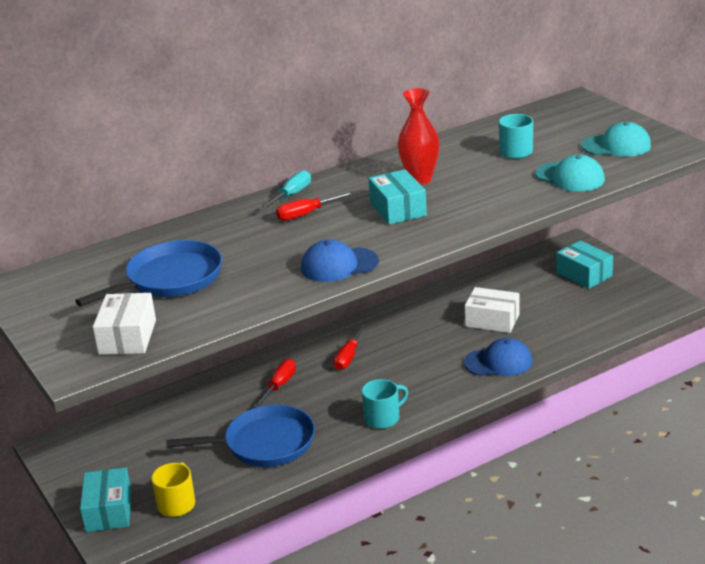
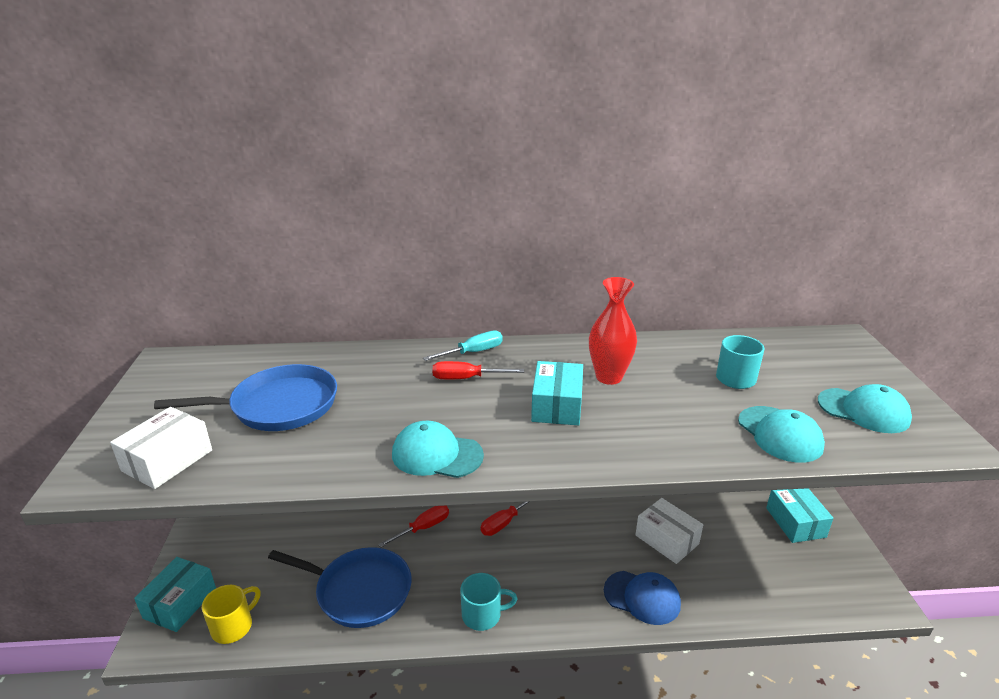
camera: 25 degrees right, 0 degrees up
blue cap [301,239,379,282] -> turquoise cap [392,421,484,478]

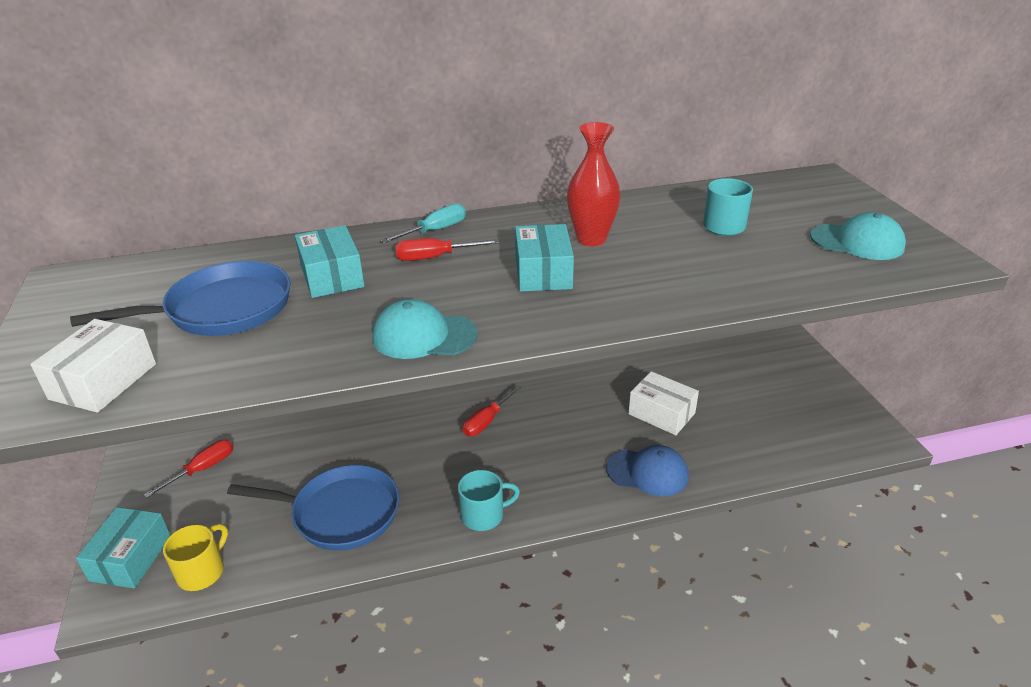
camera: 10 degrees left, 5 degrees up
red screwdriver [378,506,449,548] -> red screwdriver moved to [144,440,233,498]
turquoise cap [738,406,825,463] -> none
turquoise box [766,488,833,543] -> turquoise box moved to [295,225,365,298]

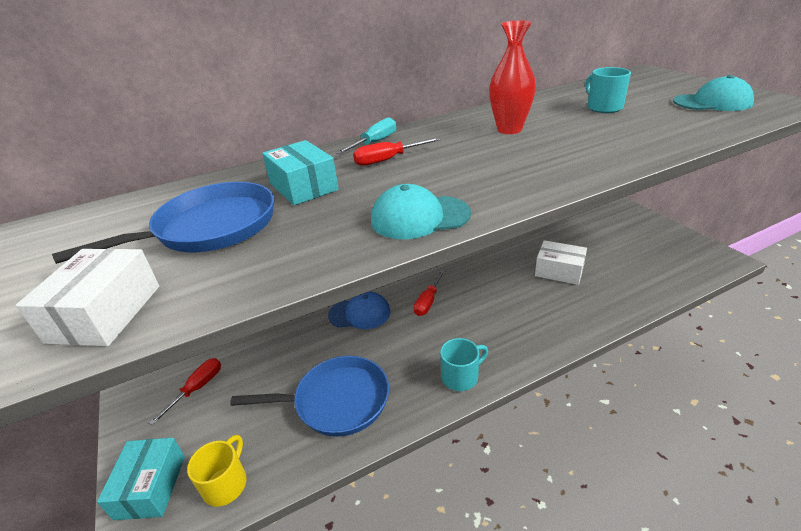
camera: 10 degrees left, 0 degrees up
turquoise box [515,224,574,292] -> none
blue cap [607,445,689,496] -> blue cap moved to [328,292,391,329]

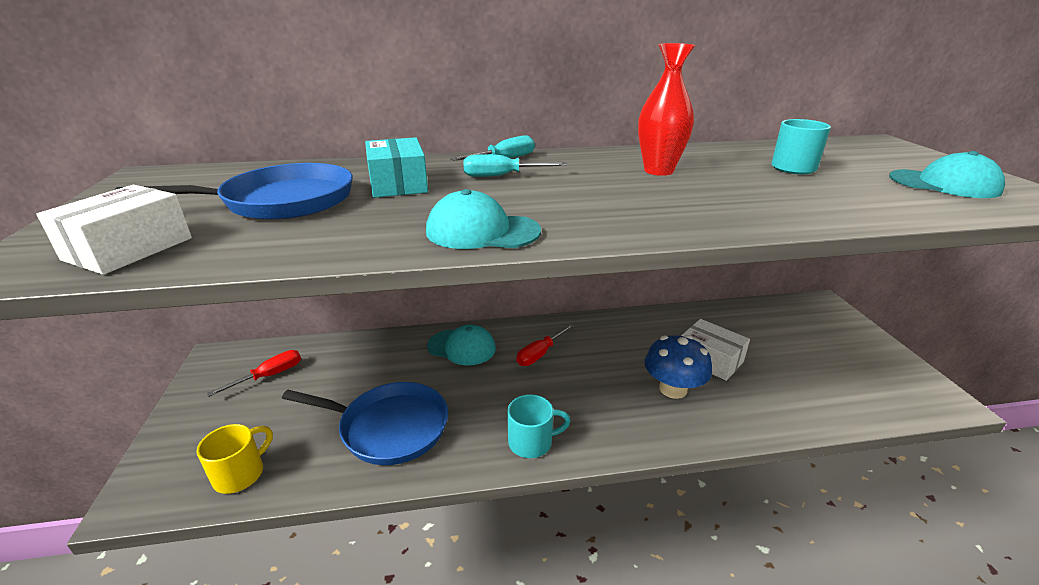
camera: 15 degrees right, 5 degrees down
turquoise box [97,438,185,520] -> none
blue cap [328,292,391,329] -> turquoise cap [427,325,496,365]
red screwdriver [353,137,441,166] -> turquoise screwdriver [463,154,567,177]
none -> blue mushroom [645,335,712,399]

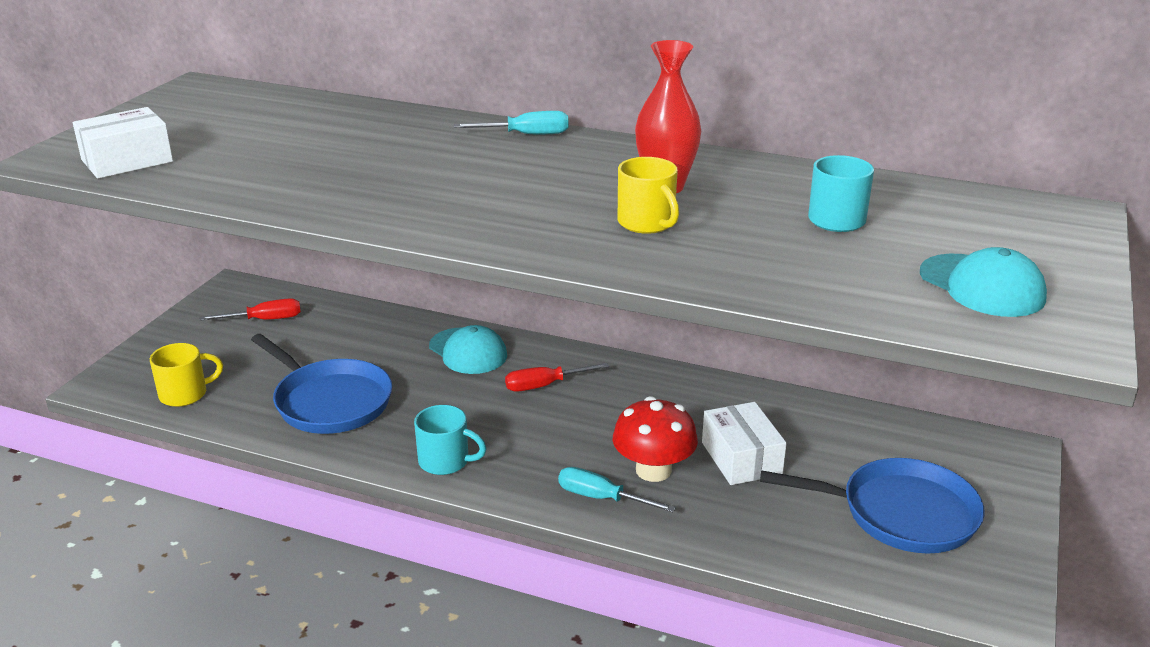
camera: 30 degrees right, 0 degrees up
blue pan [115,163,353,220] -> blue pan moved to [760,458,985,553]
turquoise box [365,137,428,198] -> none
turquoise cap [426,189,541,249] -> none
turquoise screwdriver [463,154,567,177] -> turquoise screwdriver moved to [558,467,676,512]
blue mushroom [645,335,712,399] -> red mushroom [613,396,698,482]
none -> yellow mug [617,157,679,234]

